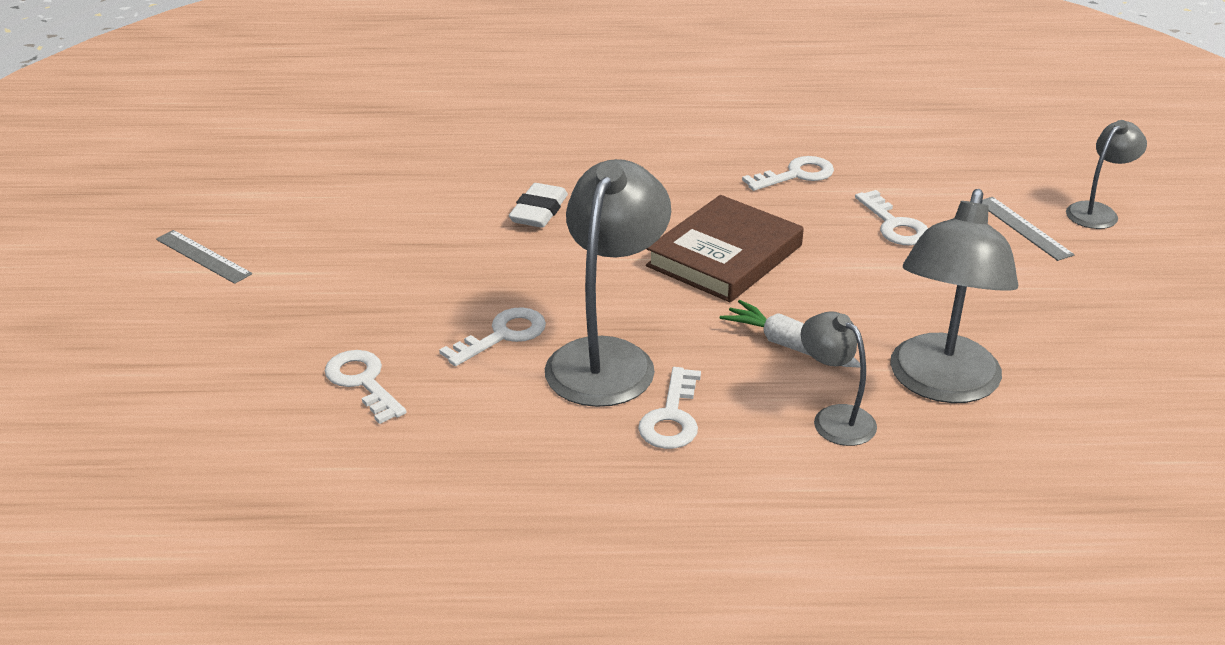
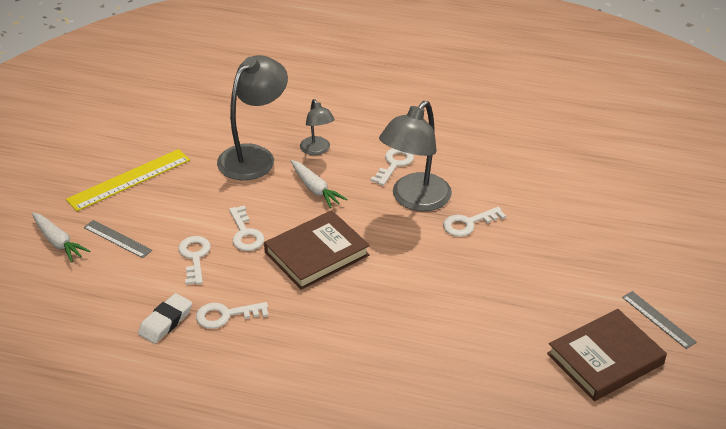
camera: 165 degrees left, 5 degrees up
white key [325,350,406,424] -> white key moved to [229,206,264,251]
white eraser [509,183,568,228] -> white eraser moved to [138,293,192,344]
grey ruler [982,197,1075,261] -> grey ruler turned 45 degrees counterclockwise [84,220,152,258]
grey lamp [1066,120,1147,229] -> white carrot [32,213,90,263]
none -> yellow ruler [66,149,190,211]
none -> brown book [547,309,667,401]

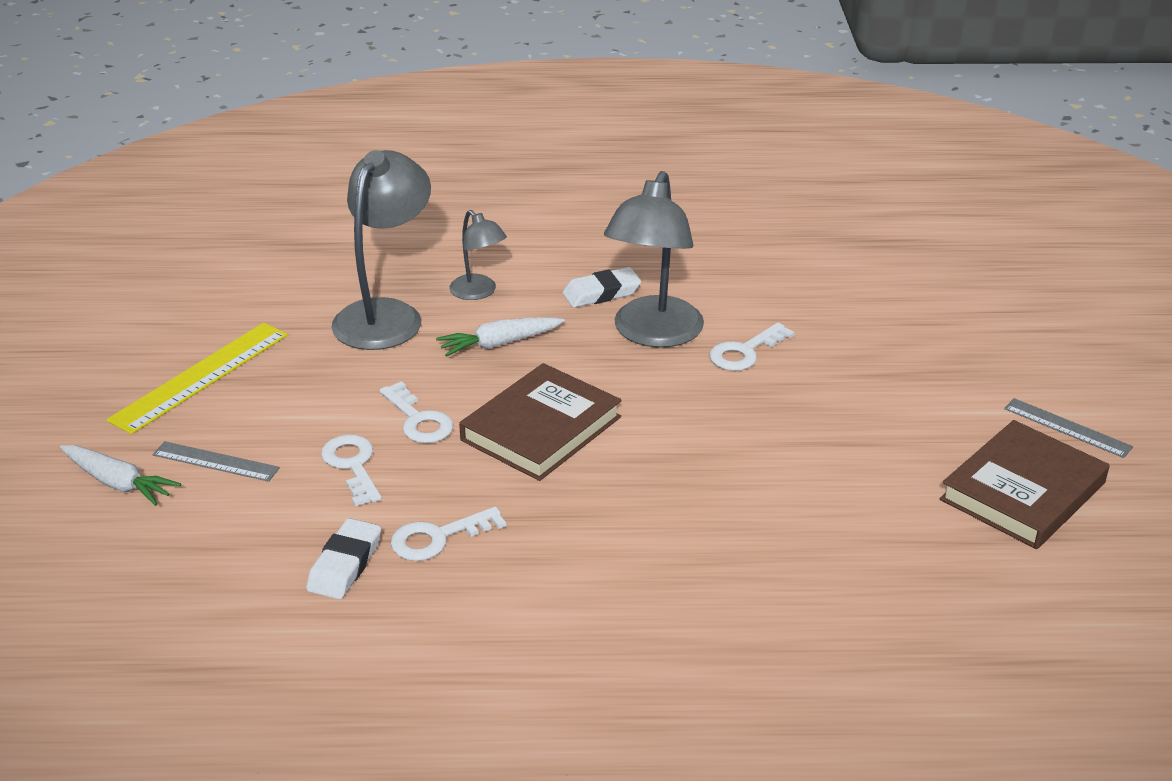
camera: 15 degrees left, 5 degrees down
white carrot [291,160,347,208] -> white carrot turned 120 degrees clockwise [436,317,565,357]
white key [371,148,414,186] -> white eraser [562,267,641,308]

